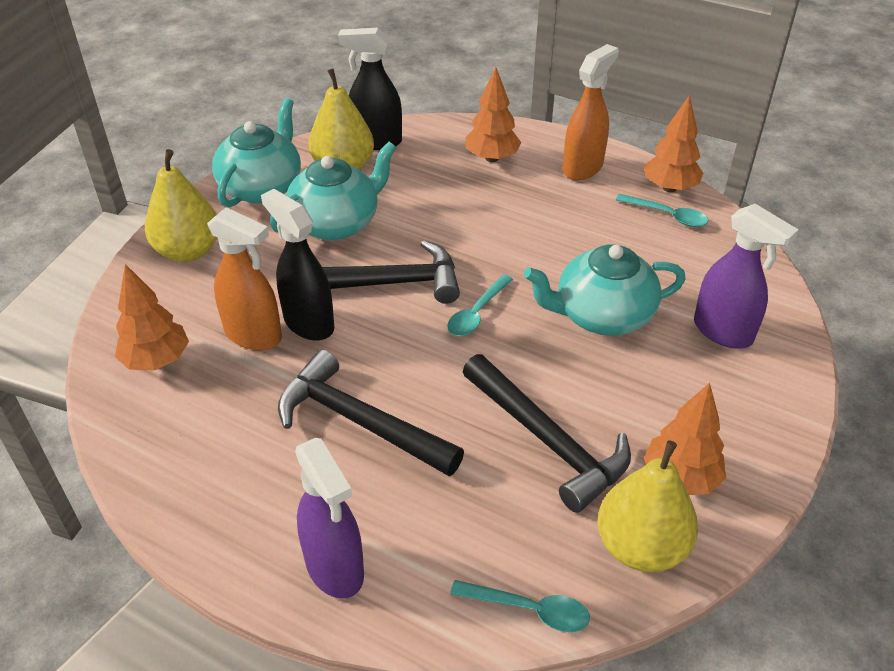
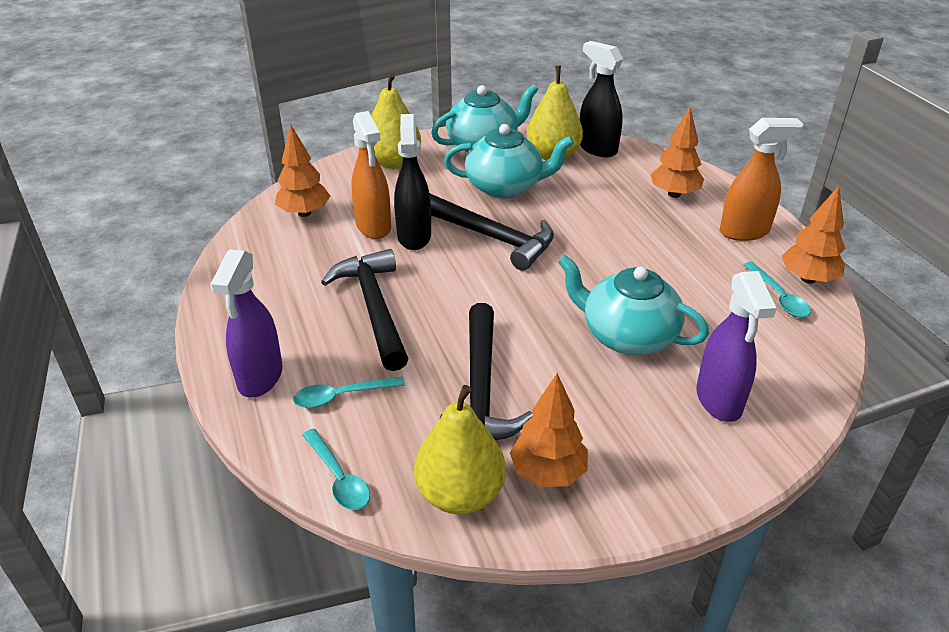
camera: 40 degrees right, 5 degrees down
turquoise spoon [447,274,513,336] -> turquoise spoon moved to [293,376,405,408]

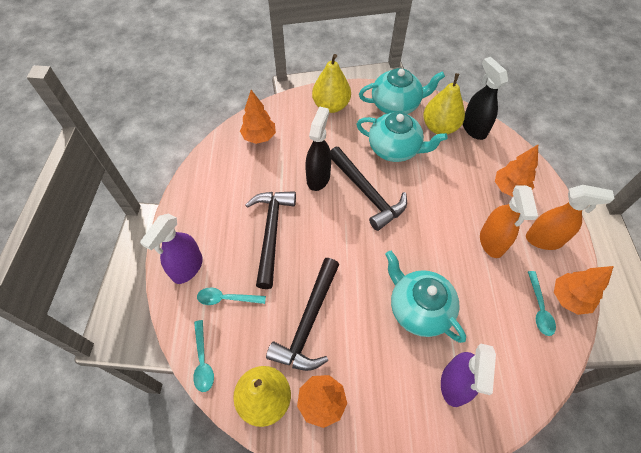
camera: 20 degrees right, 20 degrees up
orange spray bottle [351,111,391,239] -> orange spray bottle moved to [480,185,538,258]

